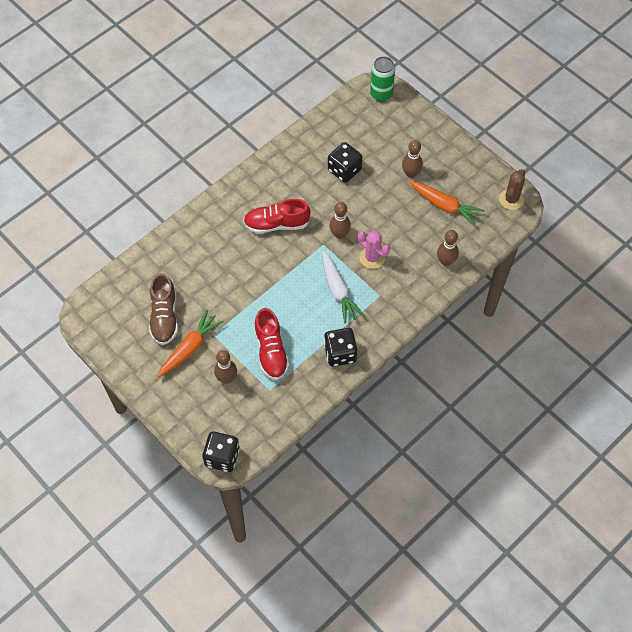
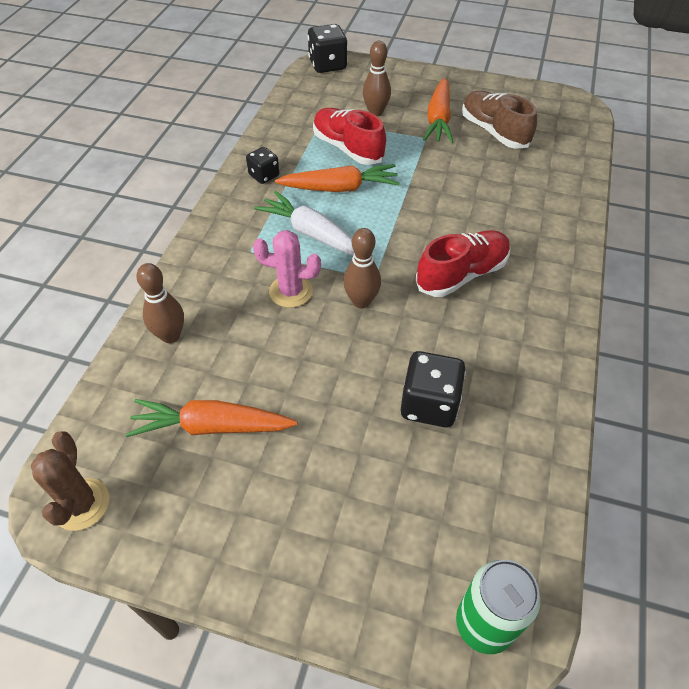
camera: 150 degrees right, 10 degrees down
black dice [324,328,357,367] -> black dice [246,147,279,184], size x0.61
brown bowling pin [402,140,423,178] -> none
none -> orange carrot [275,164,400,192]

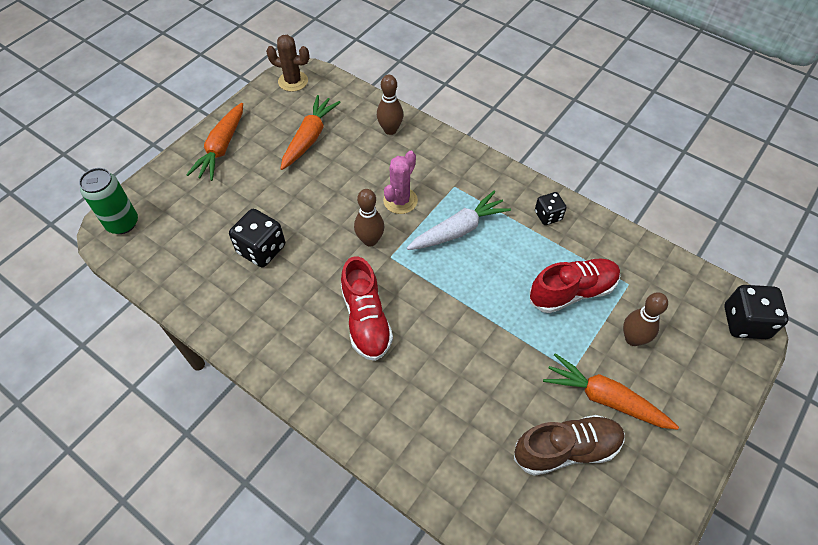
camera: 110 degrees right, 5 degrees up
orange carrot [275,164,400,192] -> orange carrot moved to [186,103,243,181]

